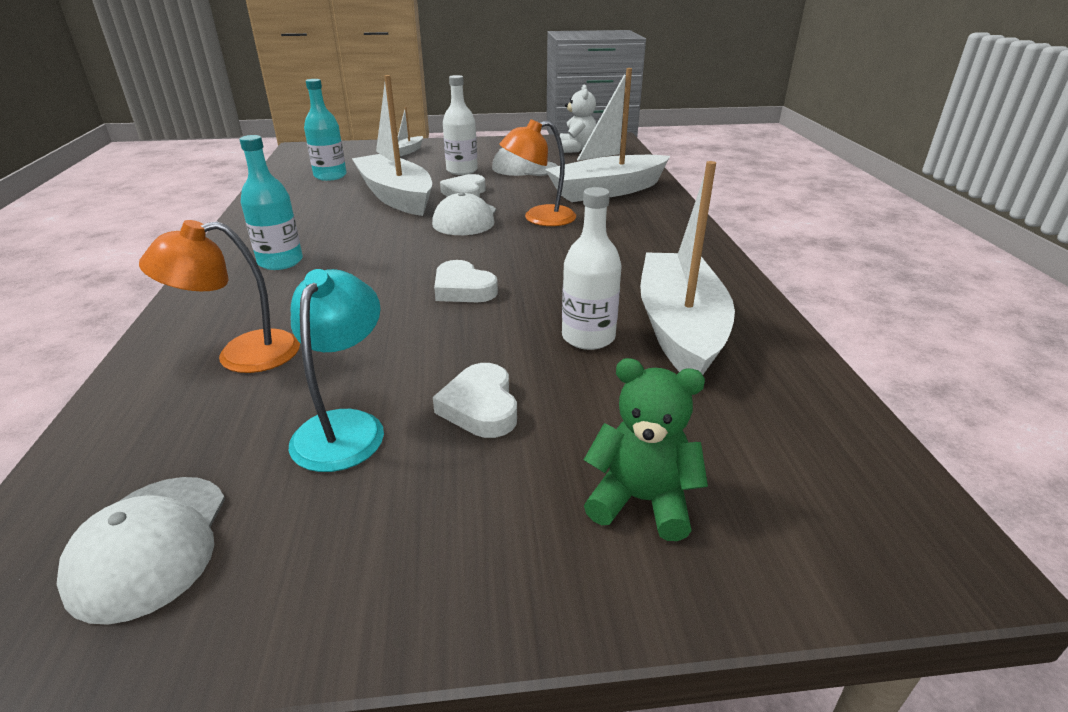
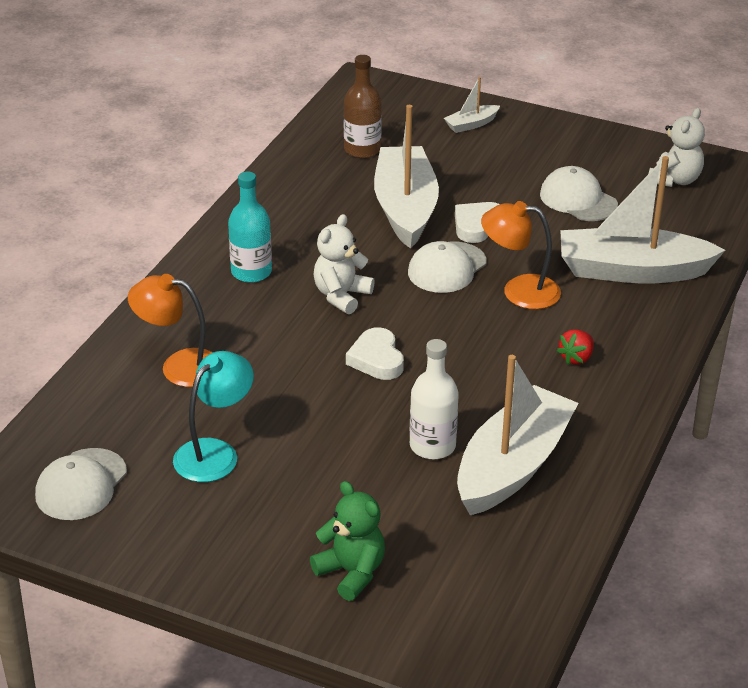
camera: 30 degrees right, 5 degrees up
turquoise bottle [304,79,347,181] -> brown bottle [344,55,382,158]
white heart [433,363,517,438] -> none
white bottle [443,75,478,175] -> none
none -> white teddy bear [313,214,375,314]
none -> red strawberry [557,329,594,365]

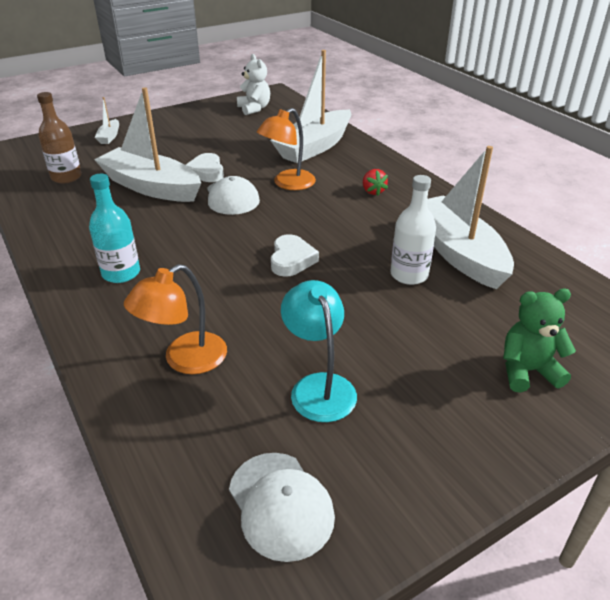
camera: 55 degrees left, 0 degrees up
white teddy bear [313,214,375,314] -> none
white heart [346,327,404,380] -> white heart turned 105 degrees counterclockwise [271,234,319,277]
white cap [540,166,618,221] -> none

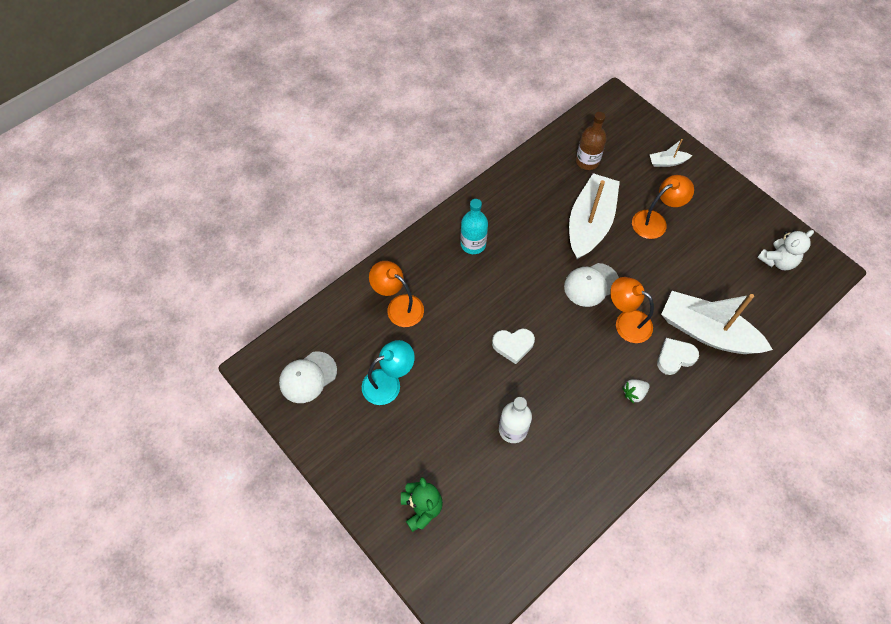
camera: 80 degrees right, 25 degrees up
white heart [186,153,224,182] -> white heart moved to [657,338,699,375]
red strawberry [363,169,388,196] -> white strawberry [623,379,650,404]
white boat [427,146,514,289] -> none
none -> orange lamp [632,175,694,239]

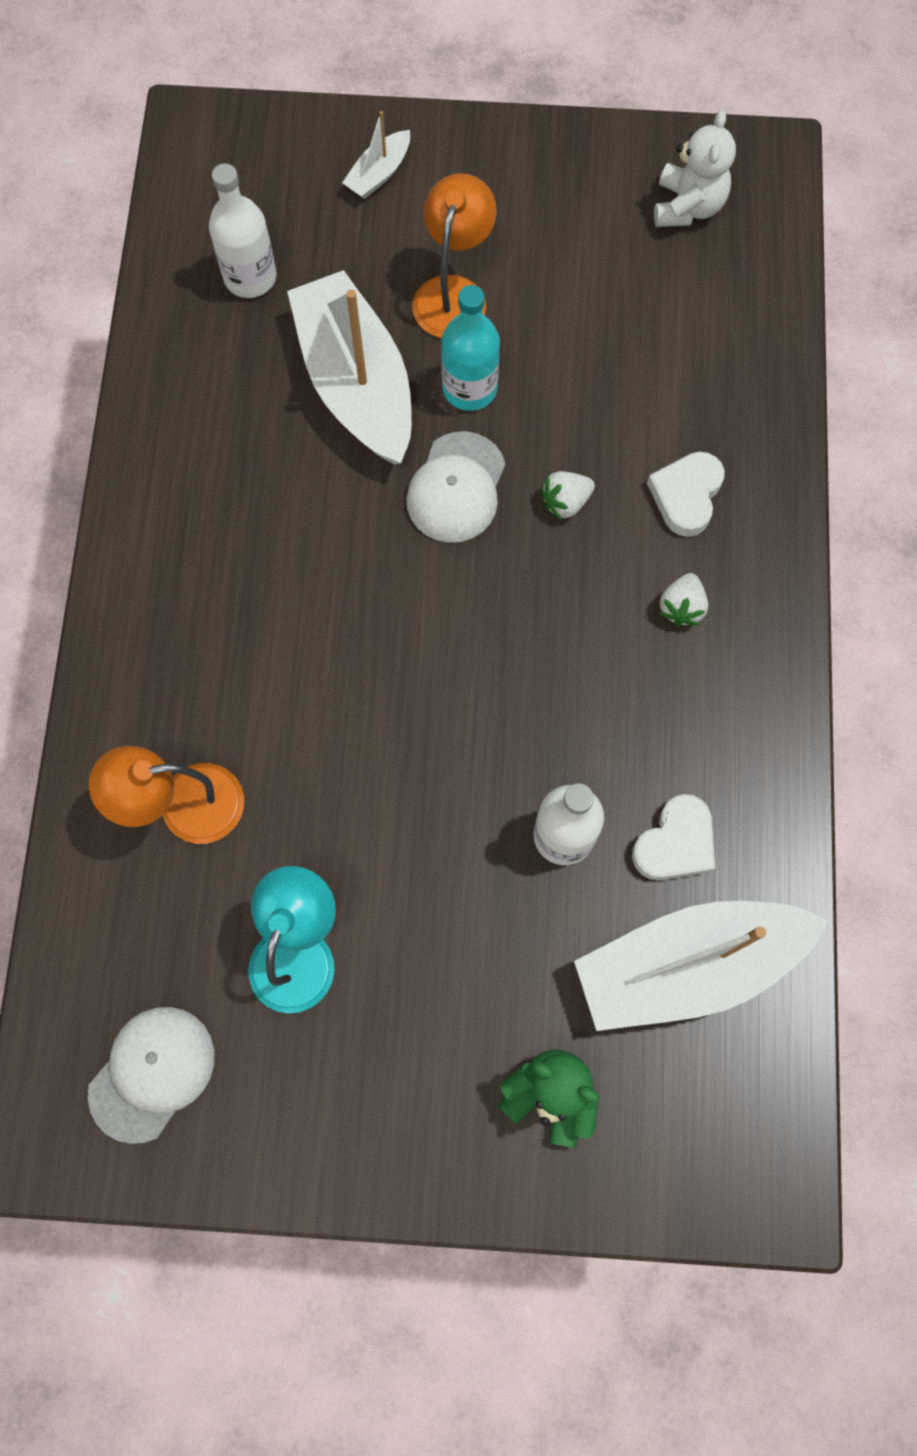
camera: 45 degrees left, 10 degrees up
white cap [279,351,337,403] -> white cap turned 150 degrees counterclockwise [88,1007,214,1144]
turquoise bottle [461,199,488,254] -> turquoise bottle moved to [441,285,500,411]
white heart [492,328,535,364] -> white heart moved to [632,794,715,880]
brown bottle [576,112,607,170] -> white bottle [209,163,277,298]
orange lamp [610,277,654,343] -> white strawberry [541,471,595,520]
white boat [661,291,773,354] -> white boat moved to [574,901,829,1031]

